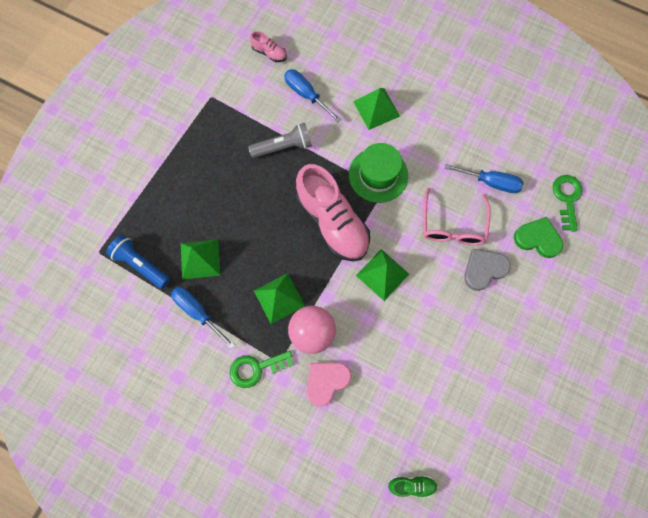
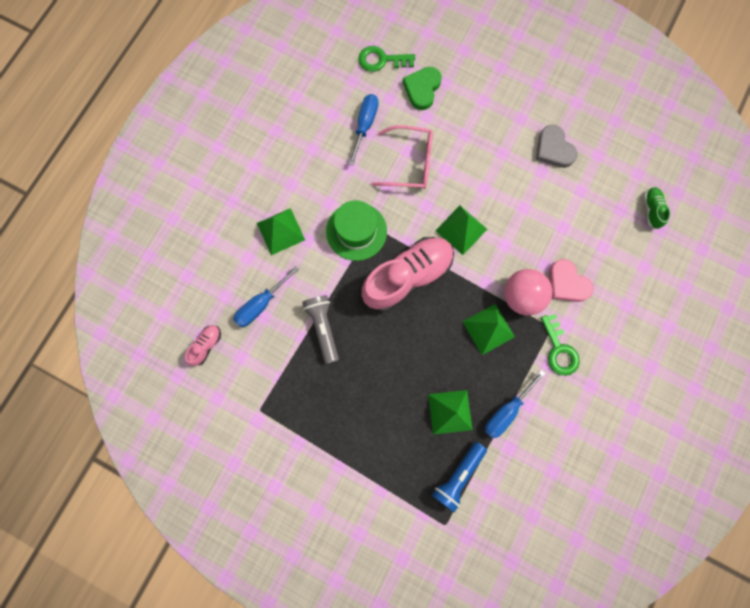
camera: 90 degrees left, 5 degrees up
grey heart [464,249,511,291] -> grey heart moved to [536,125,577,168]

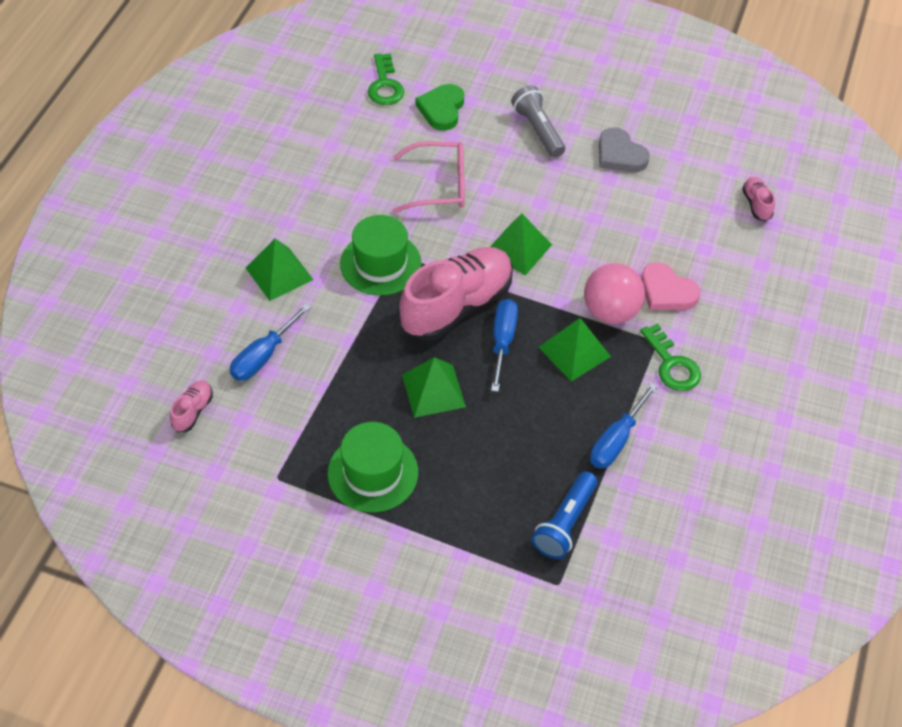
camera: 10 degrees left, 25 degrees down
grey flashlight [302,295,339,364] -> grey flashlight moved to [511,85,565,158]
blue screwdriver [348,94,379,166] -> blue screwdriver moved to [491,299,518,392]
green key [358,46,415,72] -> green key turned 90 degrees counterclockwise [368,53,404,105]
green pyramid [428,390,473,434] -> green pyramid moved to [402,357,466,418]
green shoe [644,187,670,229] -> pink shoe [742,177,775,221]
none -> green hat [327,422,418,512]

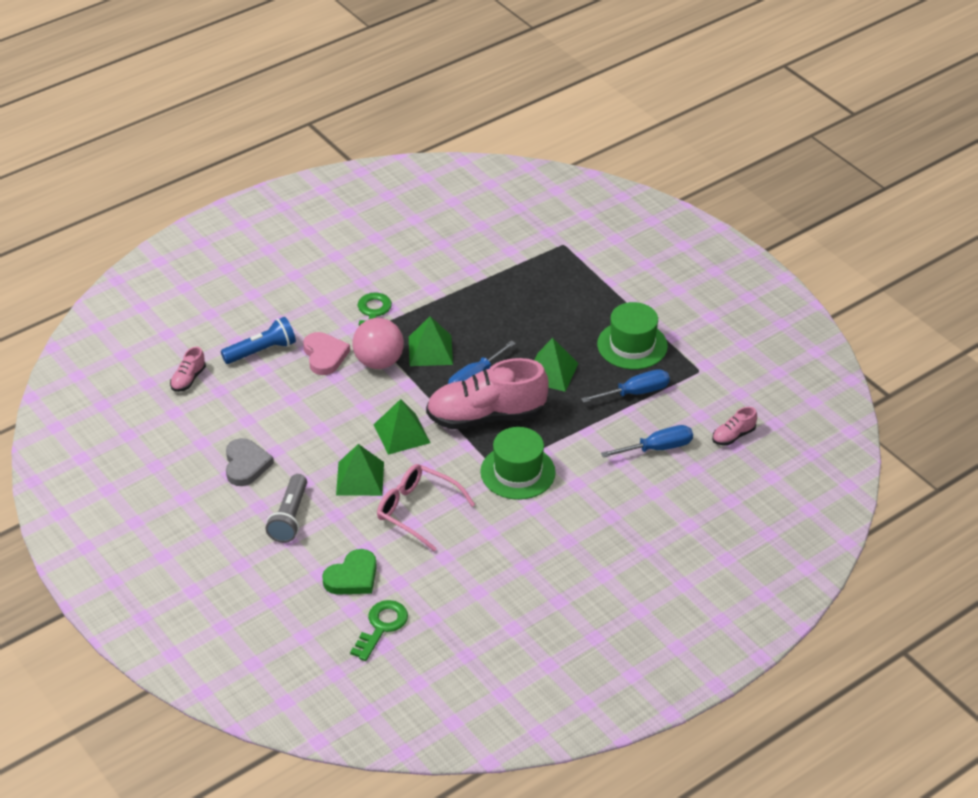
camera: 145 degrees left, 10 degrees down
green pyramid [246,239,314,301] -> green pyramid moved to [336,444,384,496]
blue flashlight [532,471,598,559] -> blue flashlight moved to [221,317,296,364]
blue screwdriver [590,383,658,469] -> blue screwdriver moved to [581,369,670,403]

